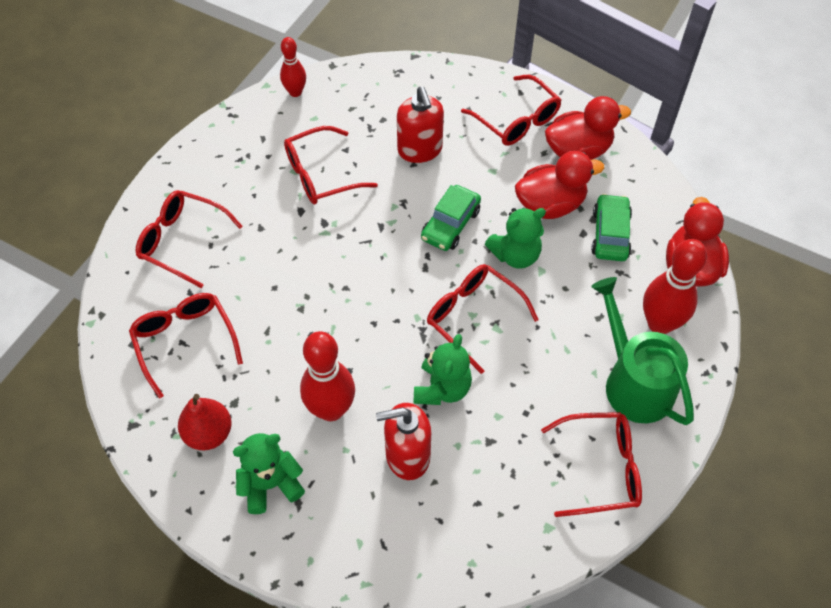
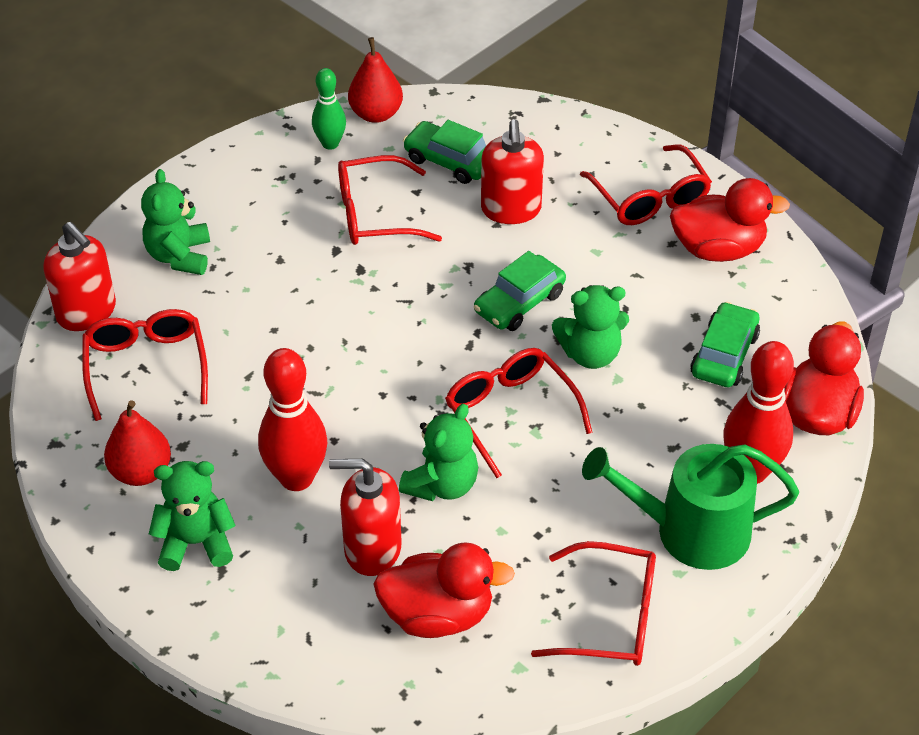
camera: 15 degrees right, 10 degrees down
red glasses [136,190,243,288] -> green teddy bear [141,169,210,275]
red bowling pin [280,37,306,97] -> red pear [348,37,403,123]
red duck [515,151,604,219] -> red duck moved to [374,542,515,638]
green watering can [591,277,694,425] -> green watering can turned 75 degrees counterclockwise [582,444,799,570]
none -> red soap dispenser [44,222,116,331]
none -> green bowling pin [312,68,346,150]
none -> green car [403,120,486,184]

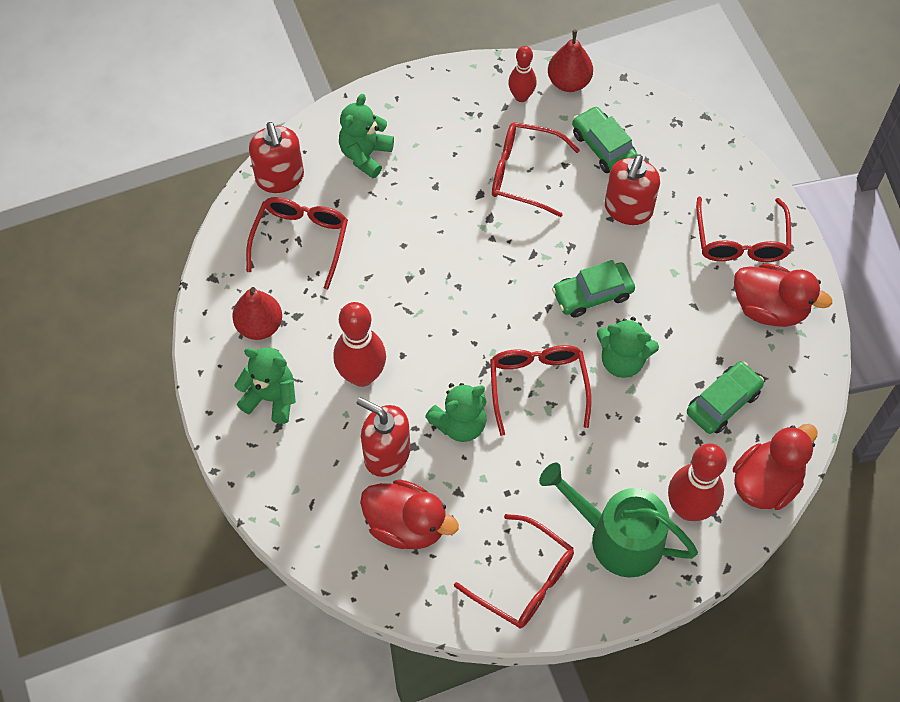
camera: 25 degrees right, 15 degrees up
green bowling pin [312,68,346,150] -> red bowling pin [508,46,537,102]

